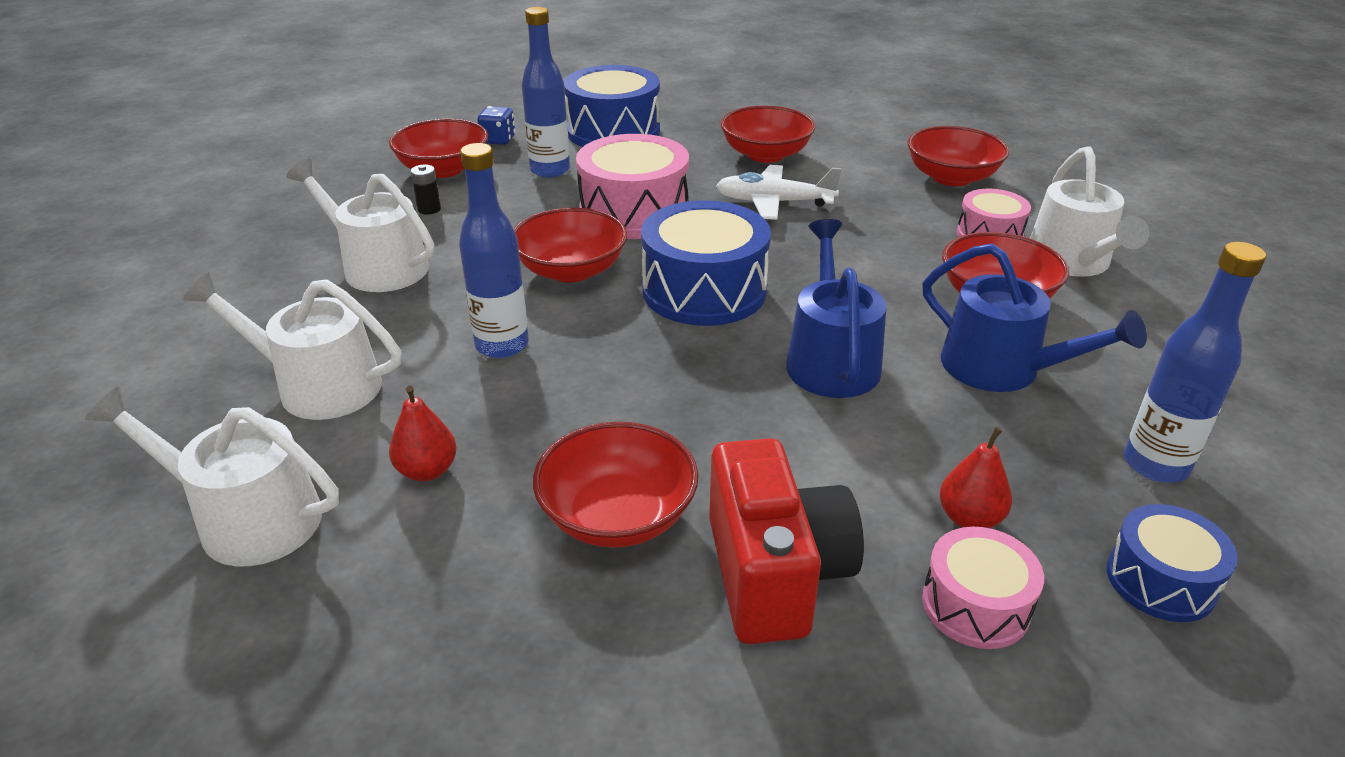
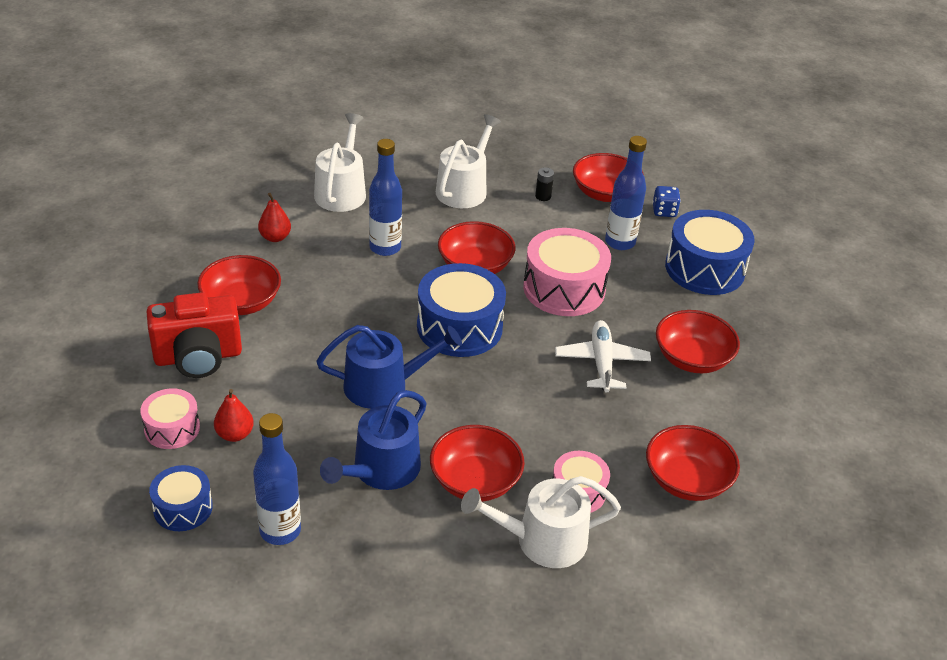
camera: 80 degrees right, 5 degrees up
white watering can [85,387,339,567] -> none

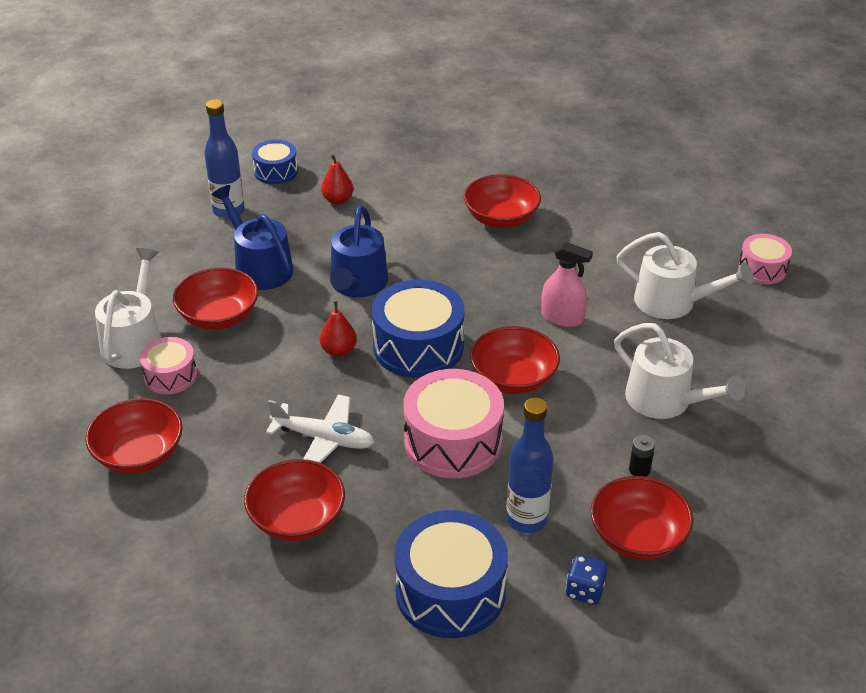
camera: 110 degrees right, 0 degrees up
pink drum [140,388,200,449] -> pink drum moved to [738,234,792,284]
red camera [147,292,242,378] -> none
red pear [258,193,291,242] -> red pear moved to [320,301,357,357]
blue bottle [369,139,402,256] -> pink spray bottle [541,242,593,327]

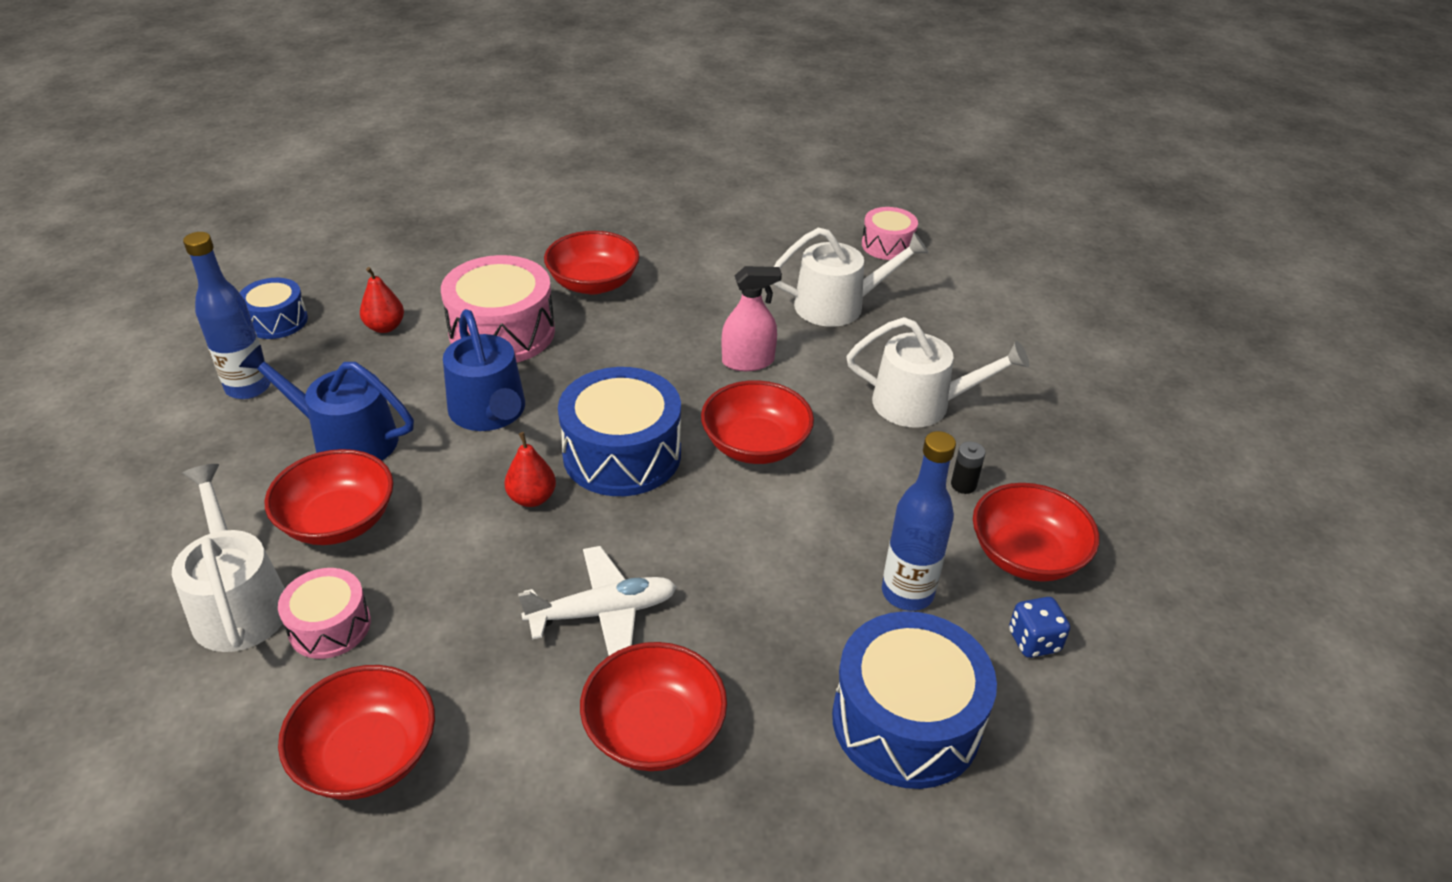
camera: 35 degrees left, 0 degrees up
pink drum [403,369,504,478] -> pink drum moved to [441,255,555,362]

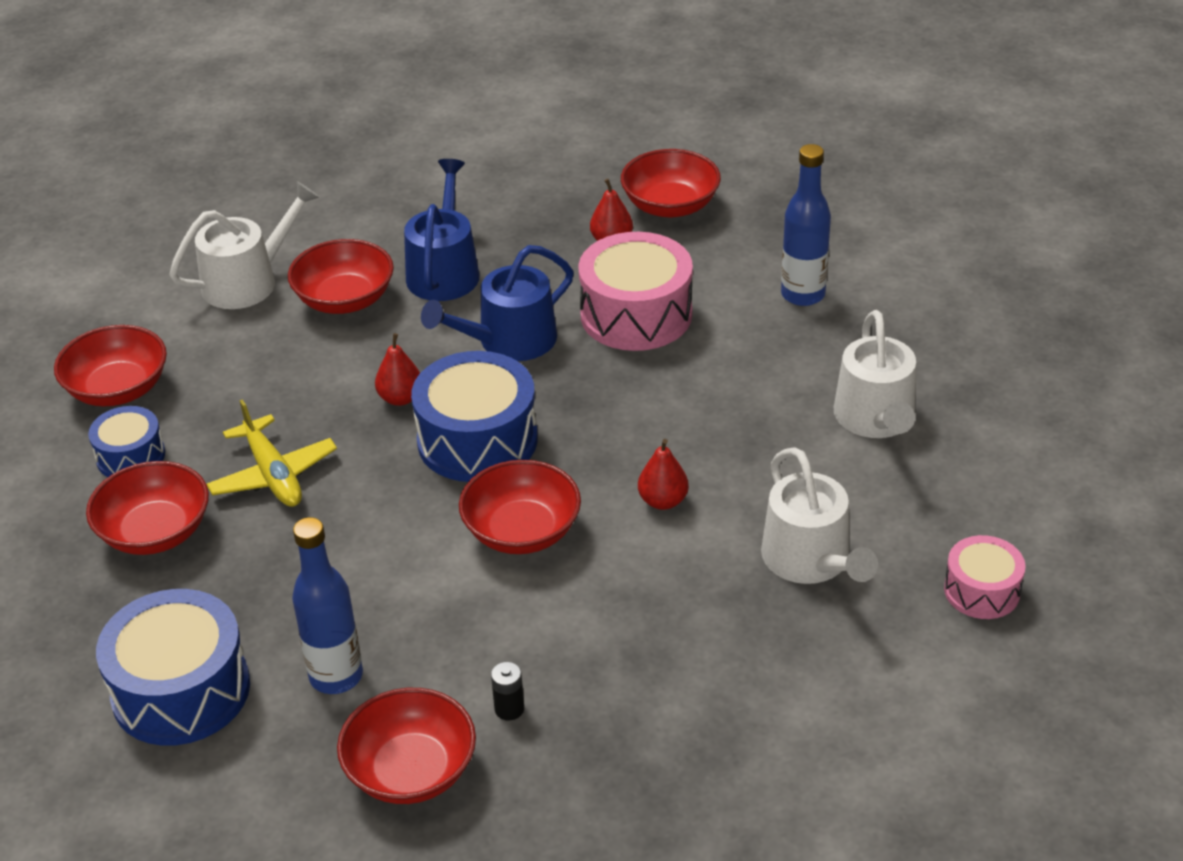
camera: 80 degrees right, 0 degrees up
blue bottle [183,232,271,399] -> blue bottle moved to [781,144,831,306]
blue drum [240,278,308,339] -> blue drum moved to [88,406,165,477]
pink drum [278,568,371,659] -> none
white plane [518,546,677,656] -> yellow plane [206,399,337,507]
red bowl [544,231,640,295] -> red bowl moved to [621,149,721,217]
pink spray bottle [722,266,782,371] -> red pear [638,439,689,510]
white watering can [847,317,1029,428] -> white watering can moved to [834,310,916,438]
blue dice [1009,597,1070,658] -> none

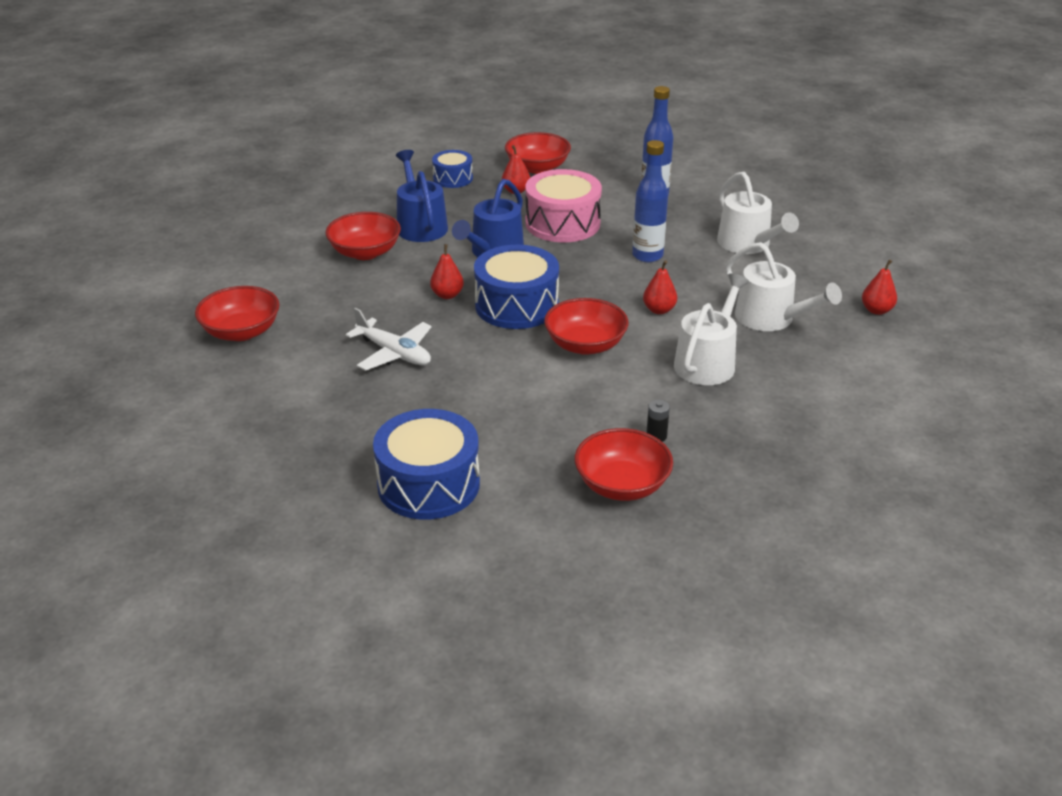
camera: 25 degrees left, 5 degrees down
red bowl [86,461,209,555] -> none
blue drum [88,406,165,477] -> blue drum moved to [432,150,473,188]
white watering can [169,181,319,309] -> white watering can moved to [674,273,749,385]
yellow plane [206,399,337,507] -> white plane [346,308,432,371]
blue bottle [292,517,363,694] -> blue bottle moved to [632,140,668,262]
pink drum [944,535,1026,619] -> red pear [862,260,897,315]

